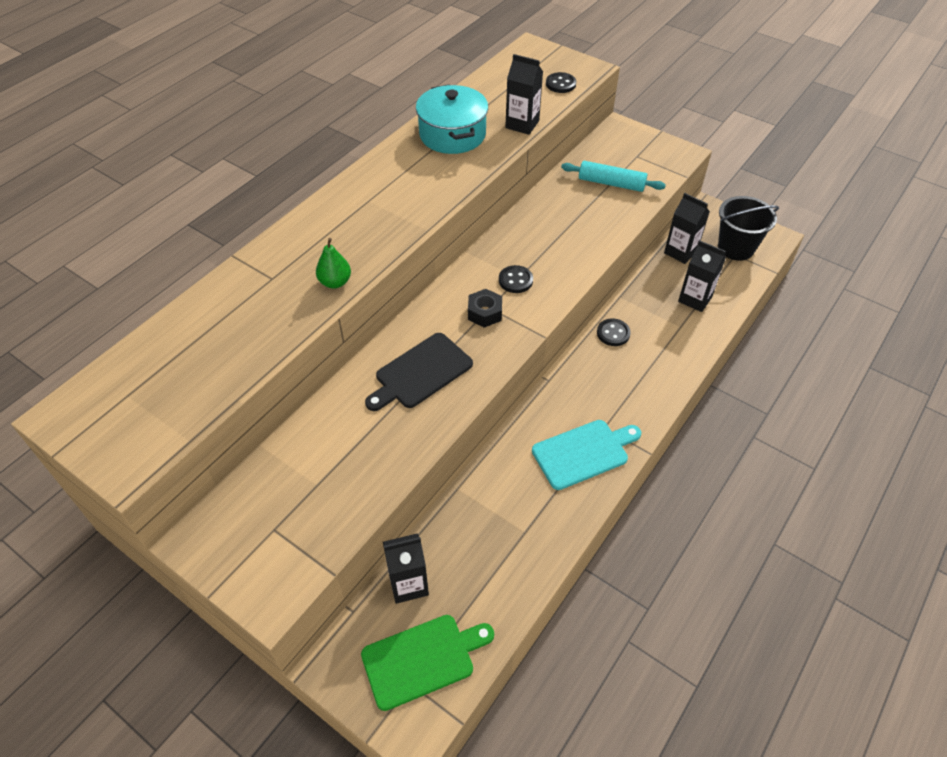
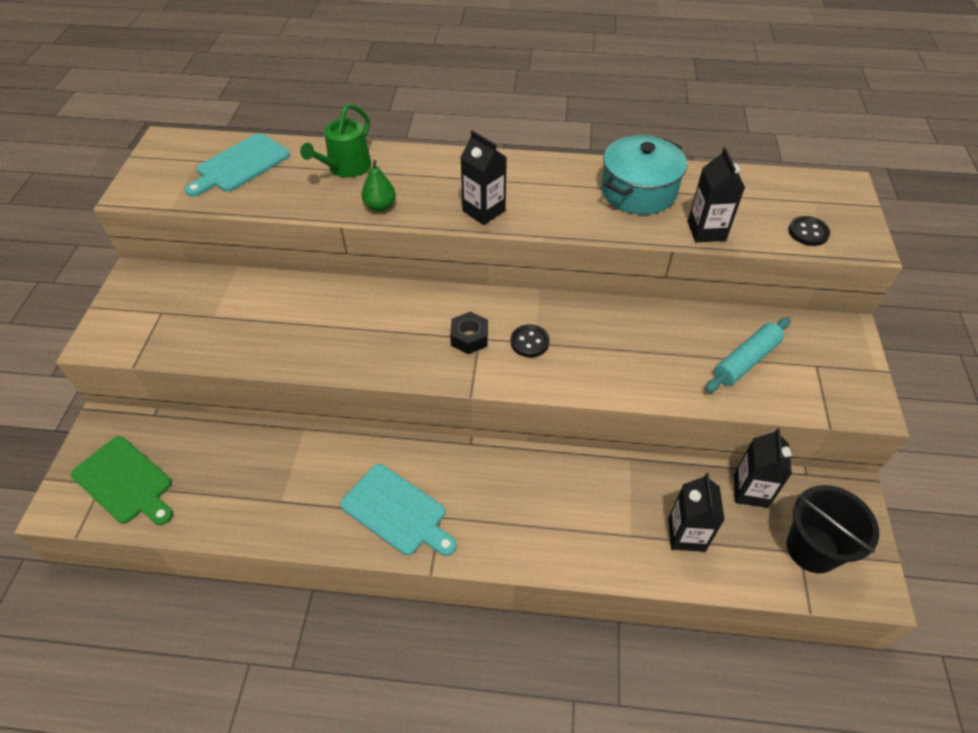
camera: 60 degrees right, 0 degrees up
black cutting board [365,333,473,411] -> none
black carton [383,533,429,604] -> black carton moved to [460,130,507,225]
turquoise rolling pin [561,161,666,192] -> turquoise rolling pin turned 60 degrees clockwise [705,318,791,392]
black button [597,318,631,346] -> none
none -> turquoise cutting board [185,133,290,197]
none -> green watering can [300,104,371,178]

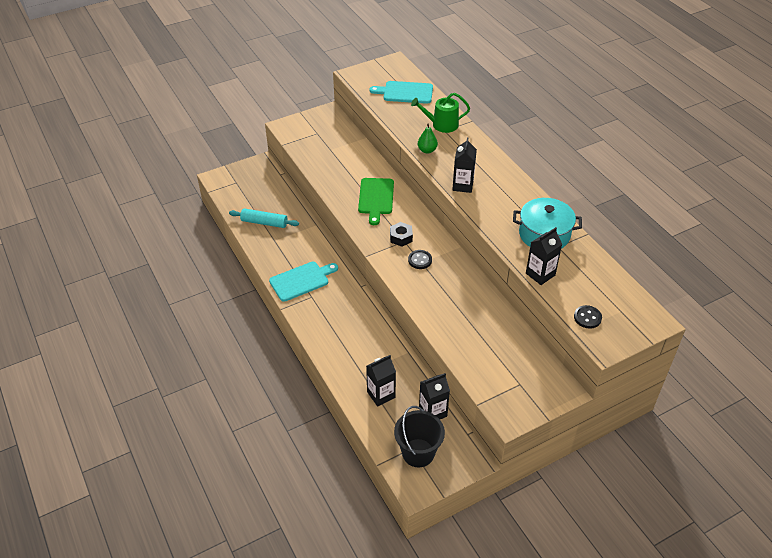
camera: 55 degrees right, 5 degrees down
green cutting board [71,436,173,525] -> green cutting board moved to [358,178,394,225]
turquoise cutting board [340,464,457,556] -> turquoise cutting board turned 120 degrees counterclockwise [269,262,338,302]
turquoise rolling pin [705,318,791,392] -> turquoise rolling pin moved to [229,209,299,228]

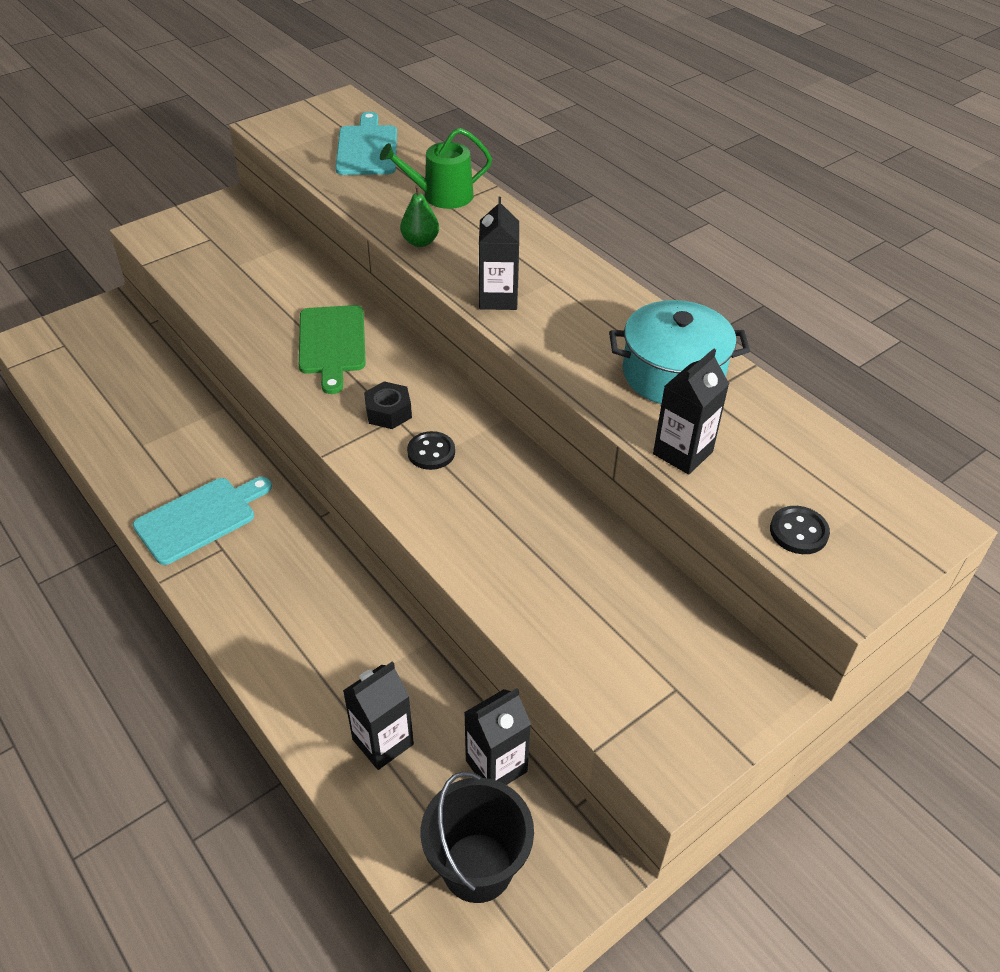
camera: 10 degrees left, 0 degrees up
turquoise rolling pin [229,209,299,228] -> none
turquoise cutting board [369,81,433,104] -> turquoise cutting board turned 90 degrees clockwise [335,112,397,175]

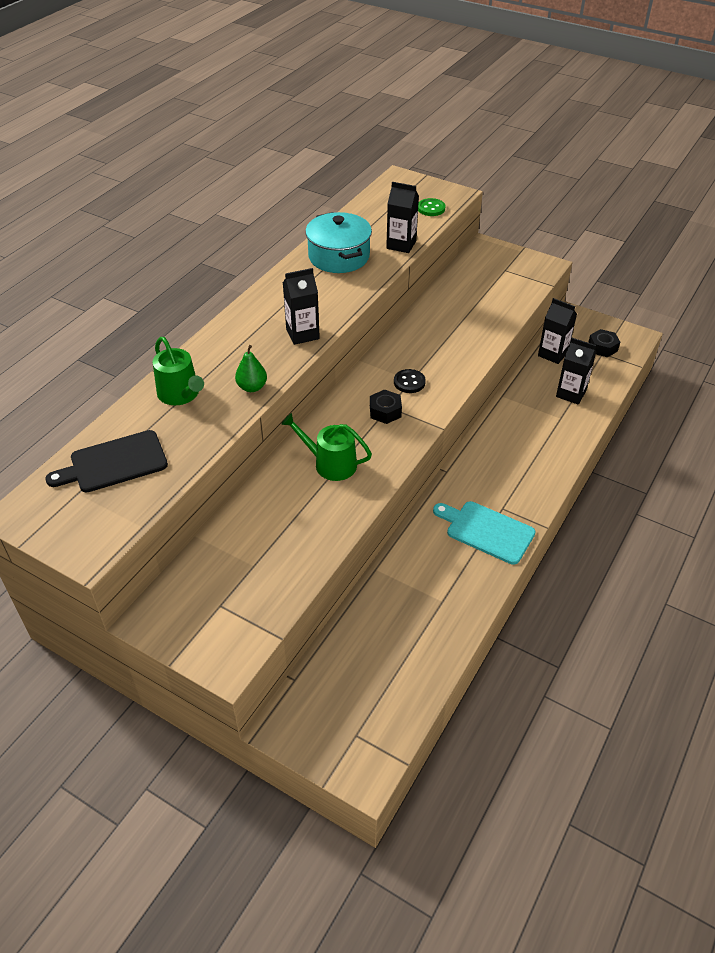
camera: 110 degrees left, 0 degrees up
green cutting board [299,305,366,394] -> green watering can [281,413,372,481]
turquoise cutting board [335,112,397,175] -> black cutting board [46,430,168,492]
black bucket [421,771,534,903] -> black nut [588,329,620,357]
black button [770,506,830,554] -> green button [418,198,445,216]

